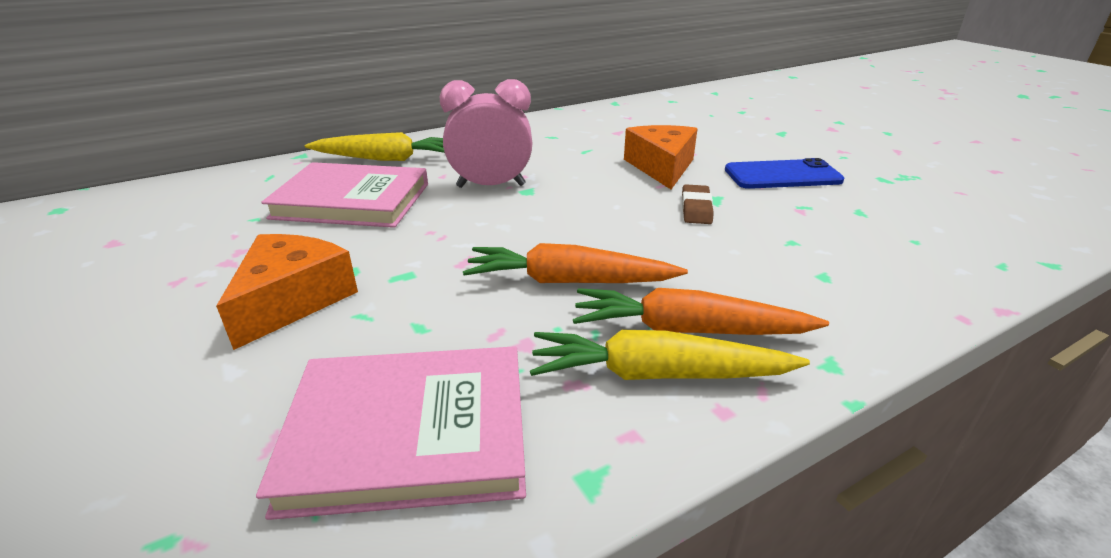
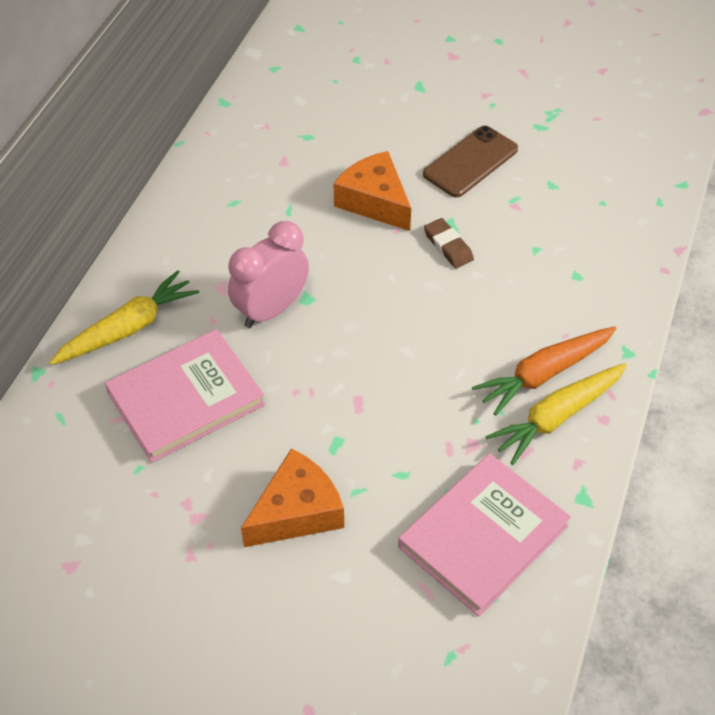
camera: 40 degrees left, 20 degrees up
orange cheese [216,234,358,350] -> orange cheese turned 75 degrees clockwise [241,448,344,547]
orange carrot [463,243,688,283] -> none
blue phone [725,158,844,189] -> brown phone [423,126,518,197]

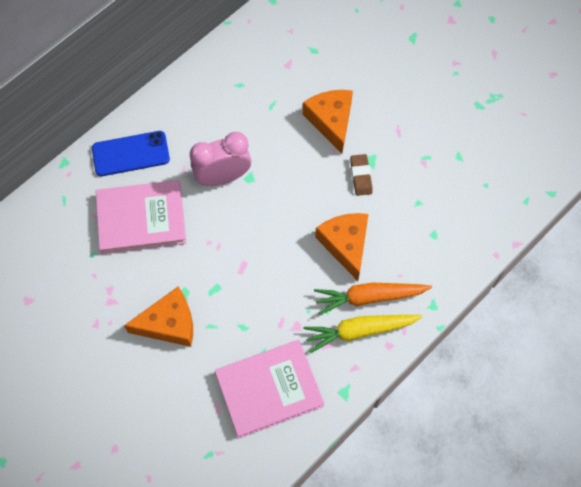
camera: 25 degrees right, 15 degrees up
yellow carrot [49,270,199,365] -> blue phone [92,131,170,176]
brown phone [423,126,518,197] -> none
none -> orange cheese [315,213,369,281]

